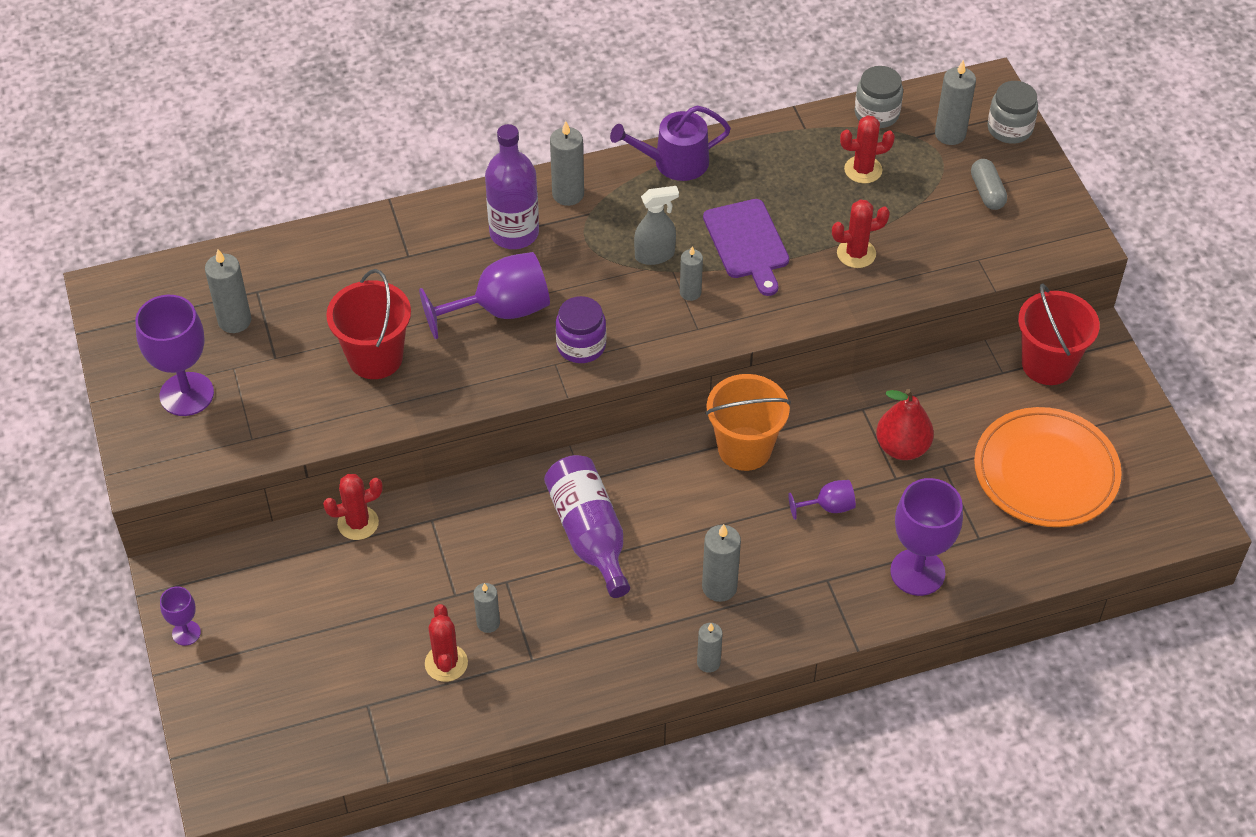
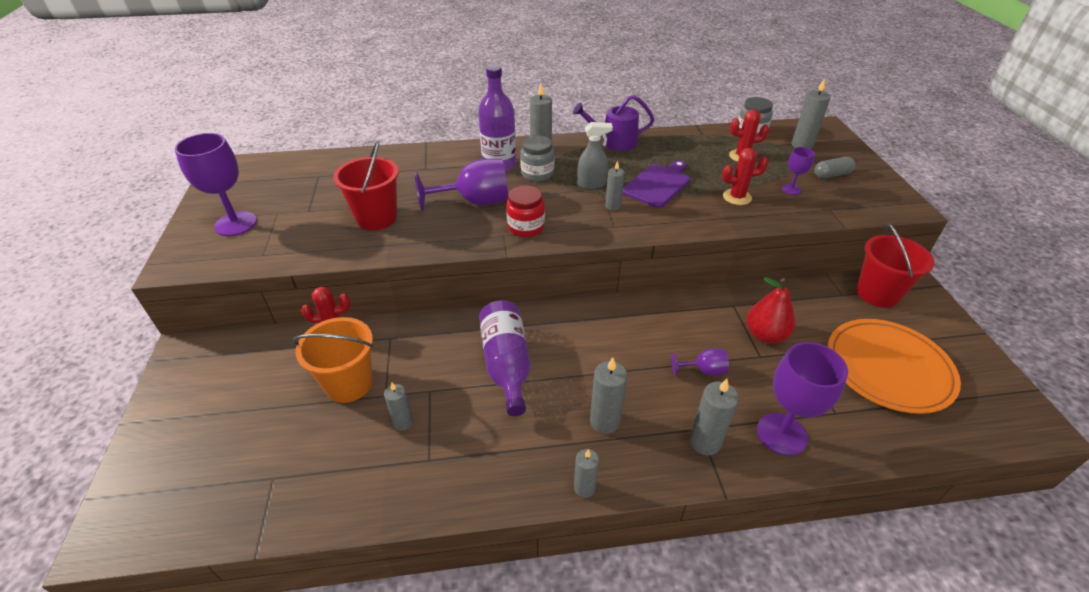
camera: 10 degrees right, 10 degrees down
purple goblet [160,586,201,646] -> purple goblet moved to [782,147,815,195]
grey candle [205,249,252,333] -> grey candle moved to [690,379,739,455]
red cactus [425,604,468,682] -> none
purple jar [555,296,606,363] -> red jar [506,185,545,237]
purple cutting board [703,199,789,296] -> purple cutting board turned 135 degrees counterclockwise [623,160,690,208]
orange bucket [705,374,791,471] -> orange bucket moved to [293,317,373,403]
grey capsule [971,159,1007,210] -> grey capsule turned 75 degrees clockwise [814,157,856,179]
grey jar [988,81,1038,144] -> grey jar moved to [520,135,554,181]

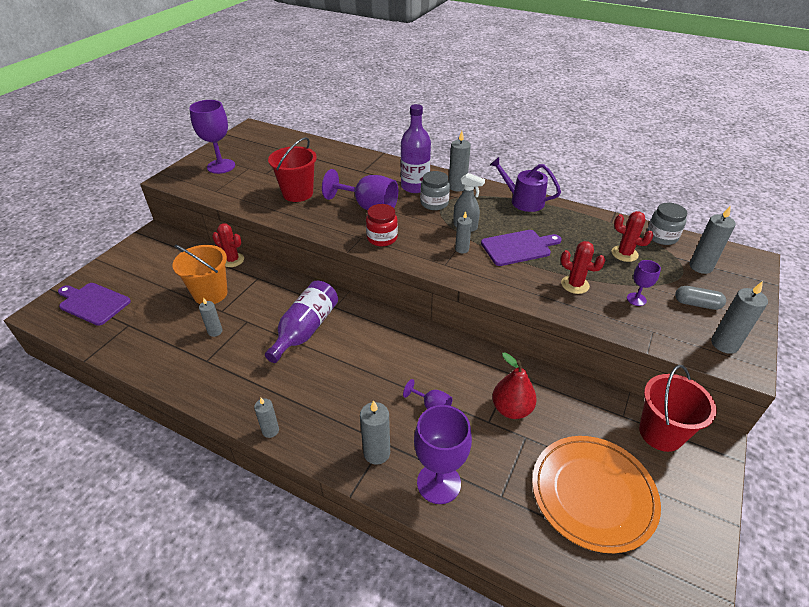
camera: 35 degrees right, 0 degrees up
grey candle [590,357,627,434] -> grey candle moved to [711,281,768,354]
none -> purple cutting board [58,283,131,326]

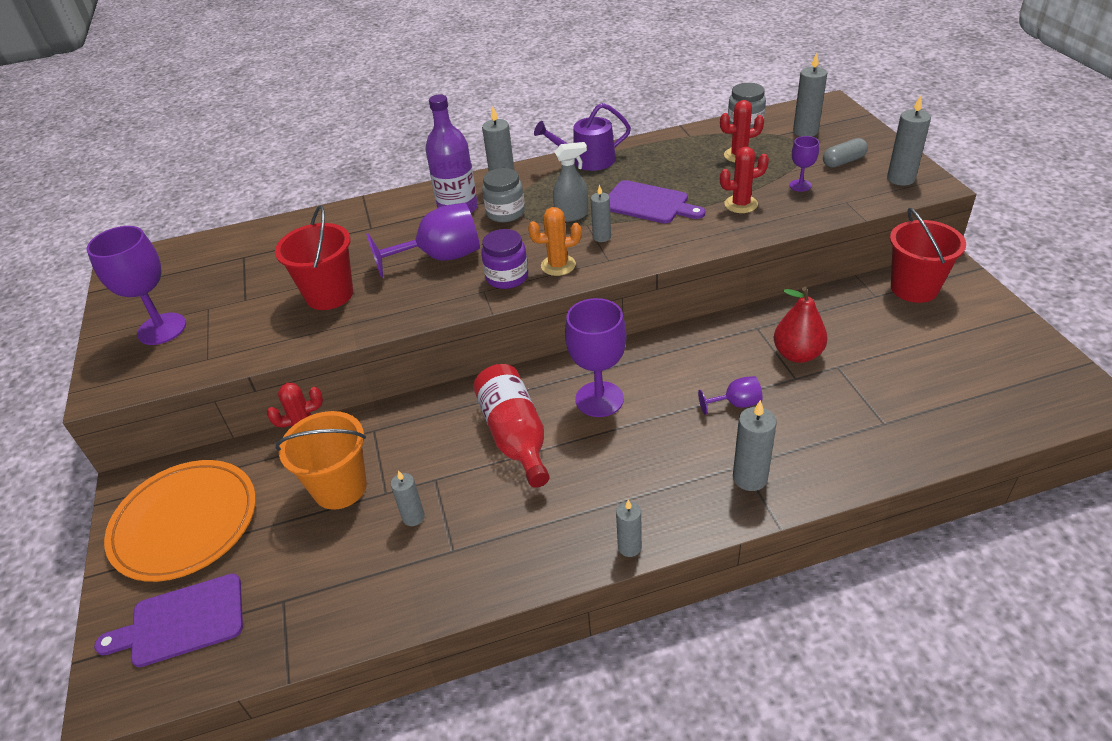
camera: 40 degrees left, 0 degrees up
purple bottle [265,281,338,363] -> red bottle [473,364,550,488]
red jar [366,204,398,246] -> purple jar [481,229,528,289]
purple goblet [414,405,472,504] -> purple goblet moved to [565,298,627,417]
purple cutting board [481,230,562,266] -> purple cutting board turned 90 degrees clockwise [609,180,705,224]
orange plate [532,436,661,553] -> orange plate moved to [104,460,256,582]
none -> orange cactus [528,207,582,276]

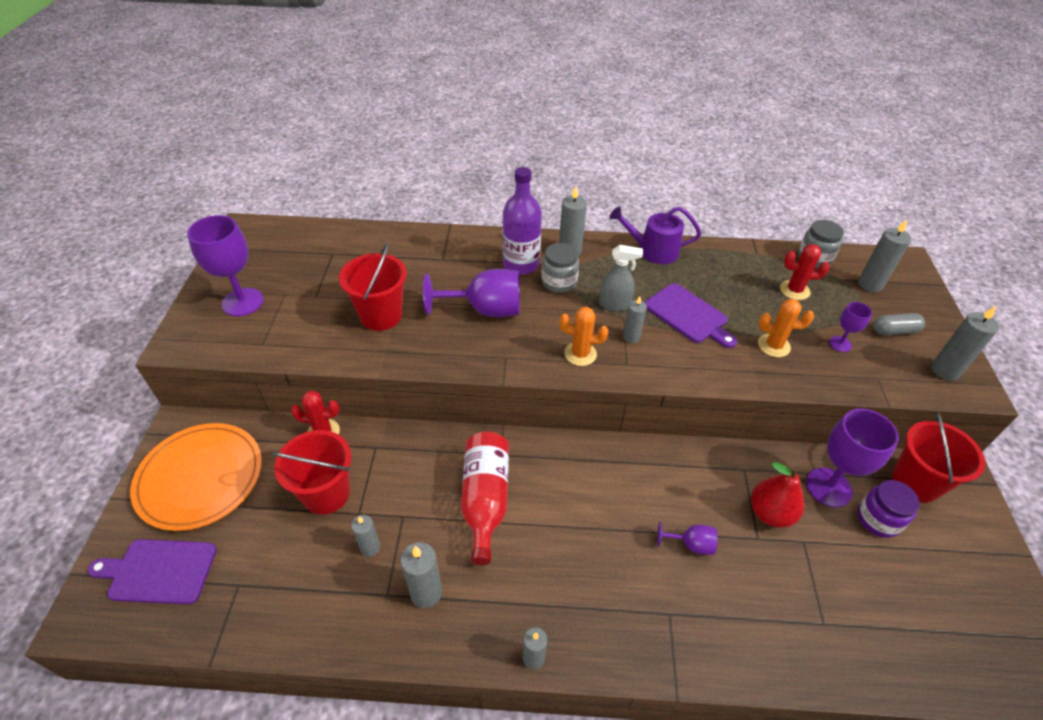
camera: 15 degrees right, 5 degrees up
orange bucket [275,411,367,510] -> red bucket [273,430,351,515]
purple jar [481,229,528,289] -> purple jar moved to [857,480,920,538]
purple goblet [565,298,627,417] -> purple goblet moved to [806,409,899,507]
red cactus [720,147,769,213] -> orange cactus [758,299,814,357]
grey candle [733,400,777,491] -> grey candle moved to [401,542,442,608]

